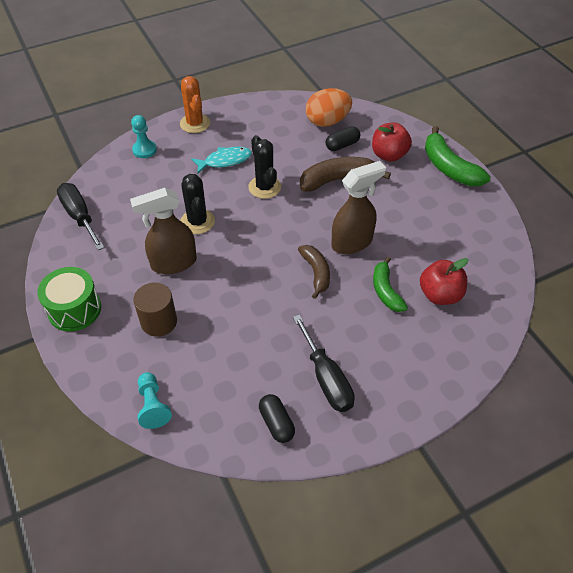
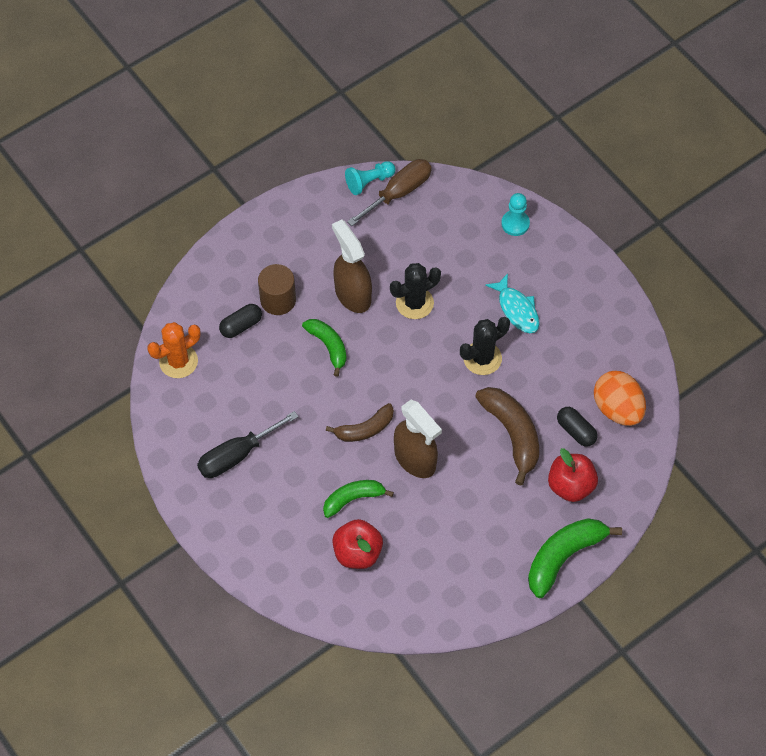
camera: 80 degrees right, 10 degrees up
green drum [37,267,101,332] -> none
black screwdriver [57,183,104,250] -> brown screwdriver [347,159,432,226]
turquoise pawn [138,372,172,429] -> turquoise pawn moved to [345,161,395,195]
orange cactus [180,76,210,133] -> orange cactus moved to [147,322,200,378]
black capsule [259,394,295,443] -> black capsule moved to [219,304,262,338]
none -> green banana [302,319,347,377]

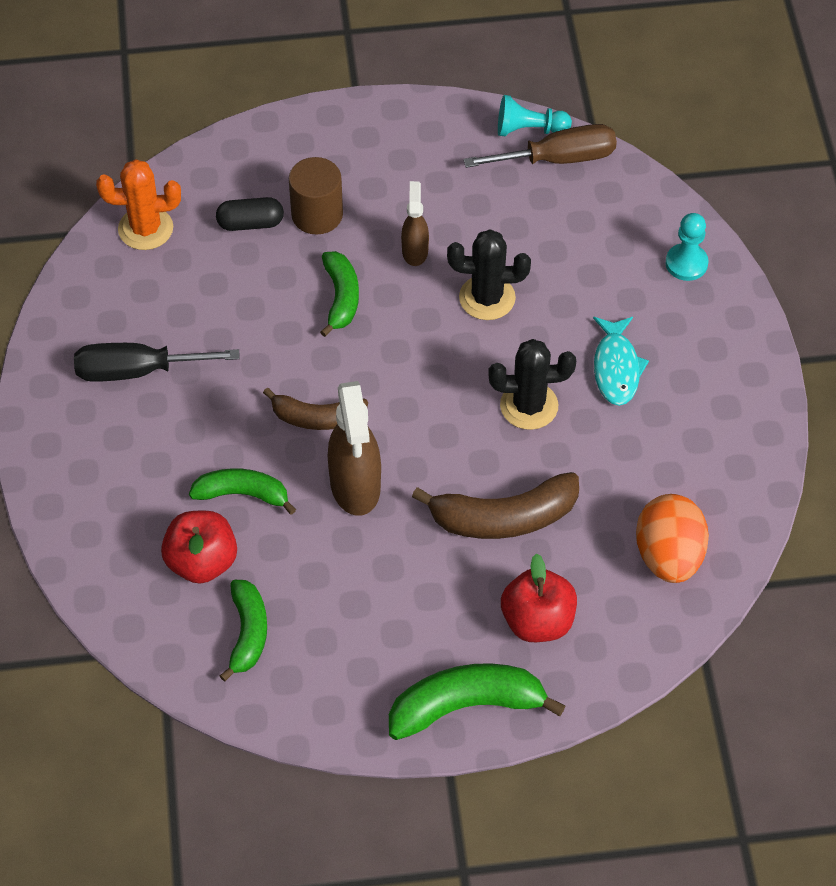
camera: 30 degrees right, 5 degrees down
brown spray bottle [332,220,372,313] -> brown spray bottle [401,181,429,266], size x0.57
brown banana [475,387,539,486] -> brown banana turned 75 degrees clockwise [412,472,579,539]
black capsule [557,407,597,447] -> none
none -> green banana [220,580,267,681]

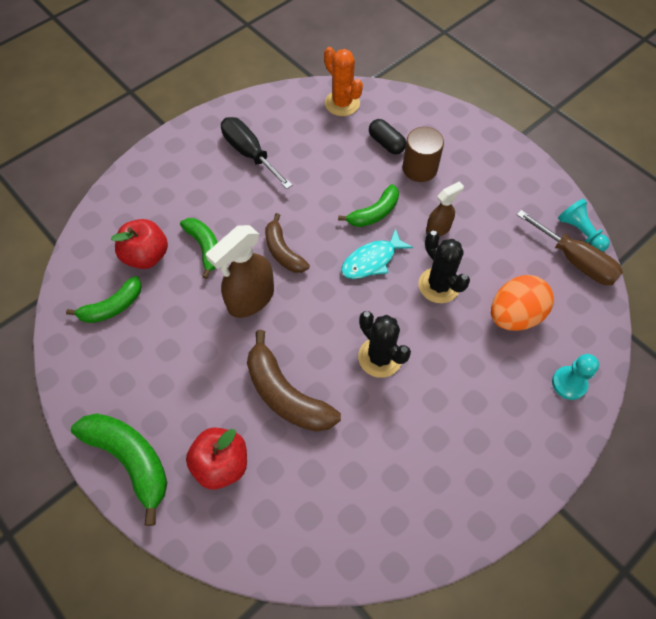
camera: 55 degrees right, 5 degrees up
turquoise fish [593,317,649,406] -> turquoise fish moved to [341,228,413,279]
orange egg [636,494,709,583] -> orange egg moved to [491,275,554,331]

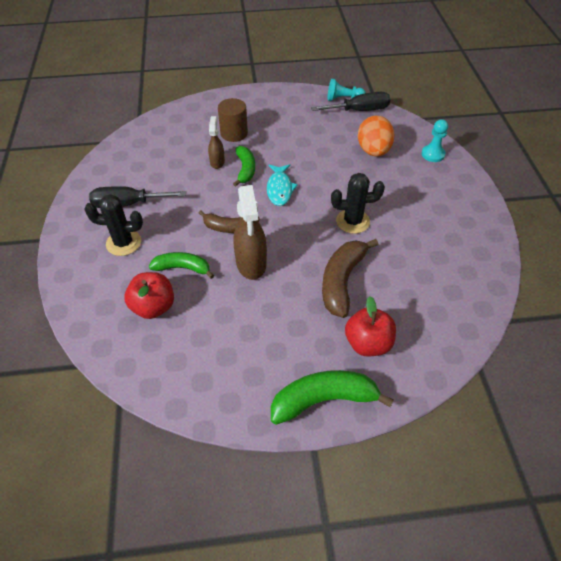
camera: 55 degrees left, 10 degrees down
green banana [66,276,142,323] -> none
brown banana [247,330,341,432] -> brown banana turned 120 degrees clockwise [322,239,378,318]
orange cactus [324,47,363,116] -> none
black capsule [369,119,406,154] -> none
black cactus [419,231,470,303] -> black cactus moved to [84,194,143,256]
brown spray bottle [426,182,464,236] -> brown spray bottle moved to [208,116,225,169]
brown screwdriver [516,210,623,285] -> black screwdriver [311,92,390,111]

